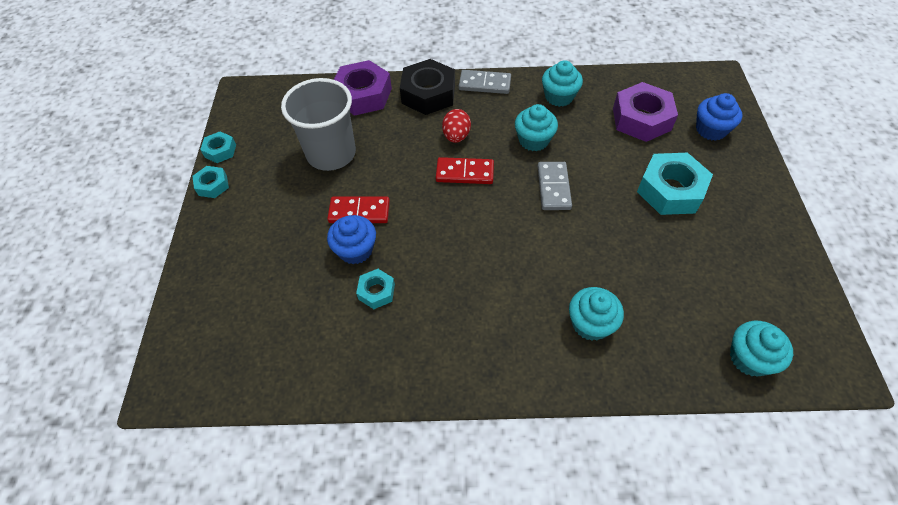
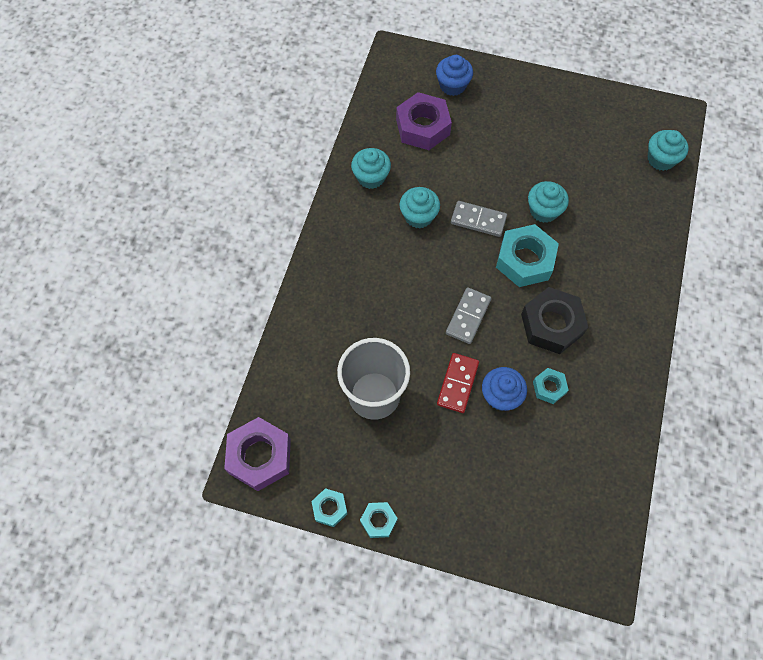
camera: 75 degrees left, 10 degrees up
purple nut [334,60,392,116] -> purple nut moved to [224,417,291,491]
black nut [400,59,455,115] -> black nut moved to [521,287,588,354]
red domino [436,157,494,184] -> none
red egg [442,109,471,143] -> none
grey domino [459,70,511,94] -> grey domino moved to [446,287,491,344]
turquoise cupcake [569,287,624,341] -> turquoise cupcake moved to [528,181,569,223]
turquoise nut [637,153,713,215] -> turquoise nut moved to [496,224,559,287]

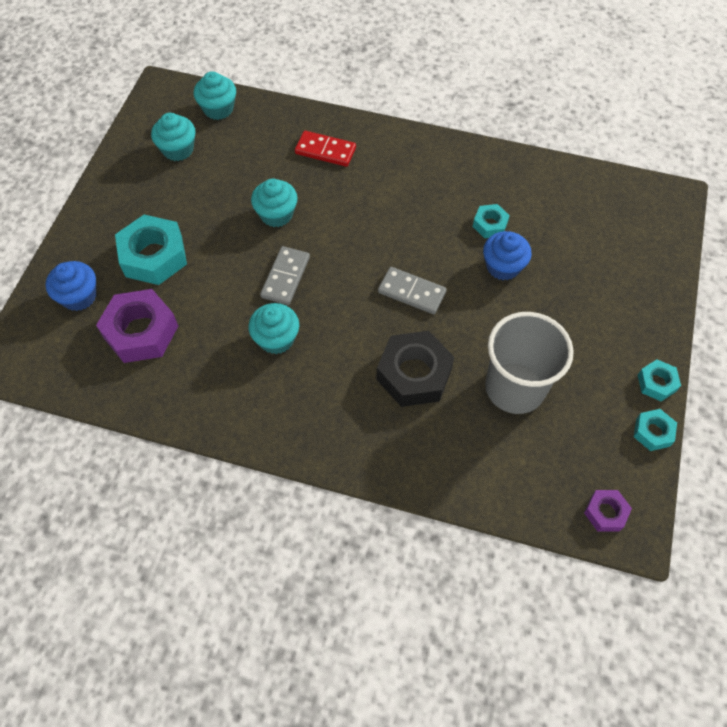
camera: 90 degrees left, 5 degrees down
purple nut [224,417,291,491] -> purple nut [584,490,632,532], size x0.52
turquoise cupcake [351,148,391,189] -> turquoise cupcake moved to [151,113,196,161]
red domino [437,353,479,413] -> red domino moved to [295,131,356,167]
turquoise nut [496,224,559,287] -> turquoise nut moved to [115,215,187,285]
black nut [521,287,588,354] -> black nut moved to [377,331,454,407]

